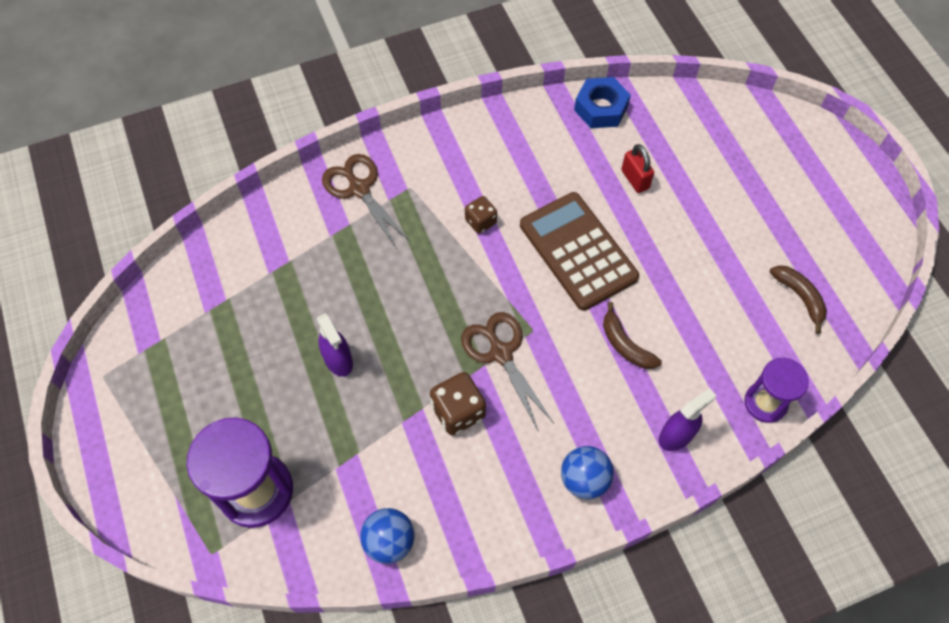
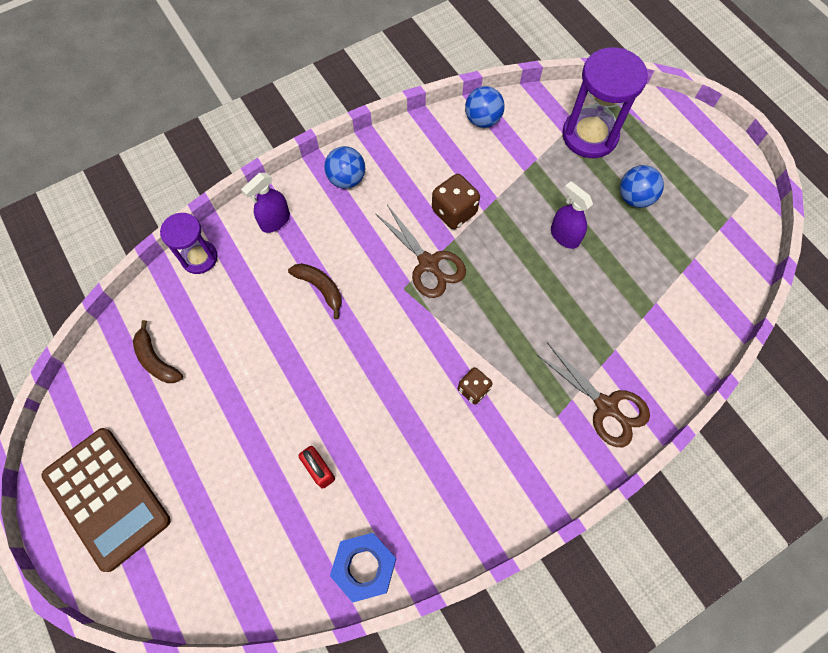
camera: 170 degrees right, 5 degrees up
brown calculator [520,192,639,311] -> brown calculator moved to [41,428,171,572]
none -> blue ball [620,165,664,208]

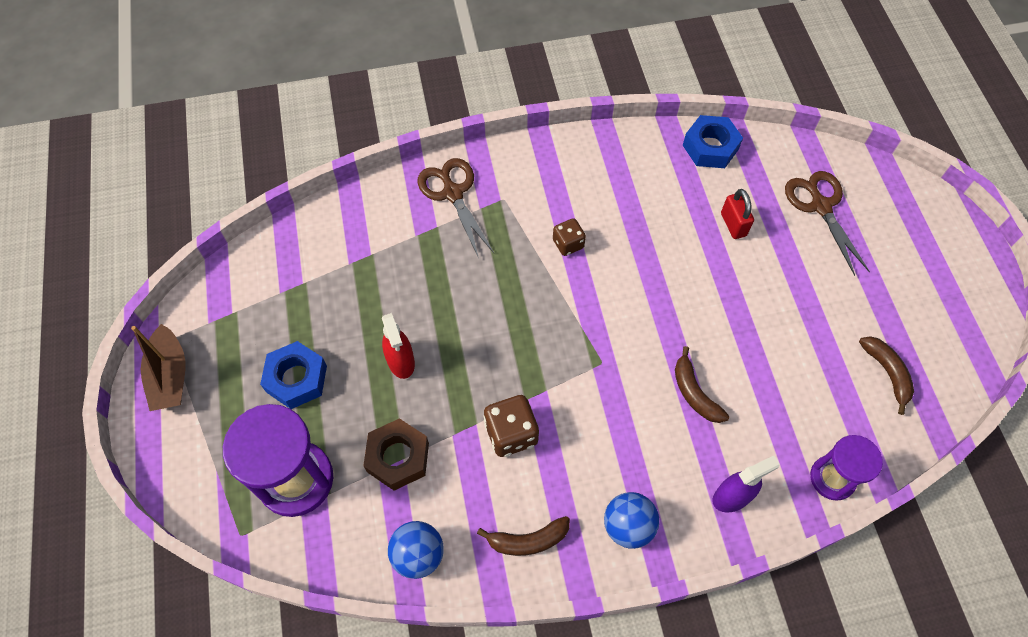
camera: 160 degrees left, 5 degrees down
brown calculator [41,428,171,572] -> none
brown scissors [375,205,466,298] -> brown scissors moved to [785,171,870,276]
purple spray bottle [551,181,593,249] -> red spray bottle [382,313,415,379]
blue ball [620,165,664,208] -> blue nut [260,341,327,409]
none -> brown boat [131,324,185,411]
none -> brown nut [363,418,429,491]
none -> brown banana [477,516,570,556]

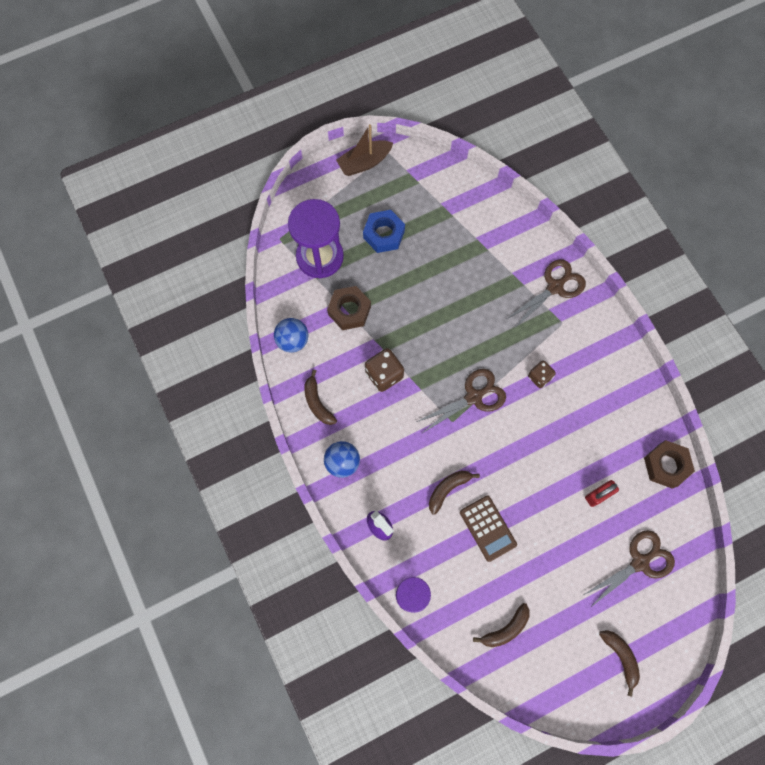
camera: 75 degrees right, 10 degrees up
red spray bottle [382,313,415,379] -> none
blue nut [683,115,743,168] -> brown nut [644,440,695,489]
none -> brown scissors [417,369,506,433]
none -> brown calculator [460,496,517,562]
none -> brown banana [599,630,640,697]

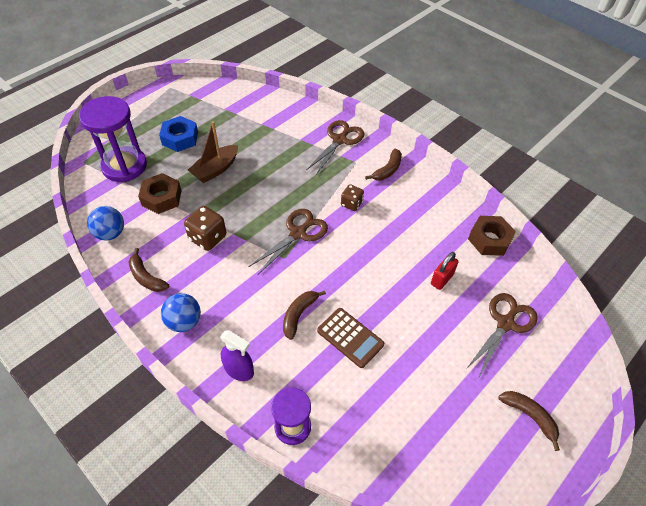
camera: 20 degrees left, 20 degrees down
brown boat [336,124,393,176] -> brown boat moved to [188,121,238,183]
brown banana [473,603,530,647] -> brown banana moved to [365,148,402,180]

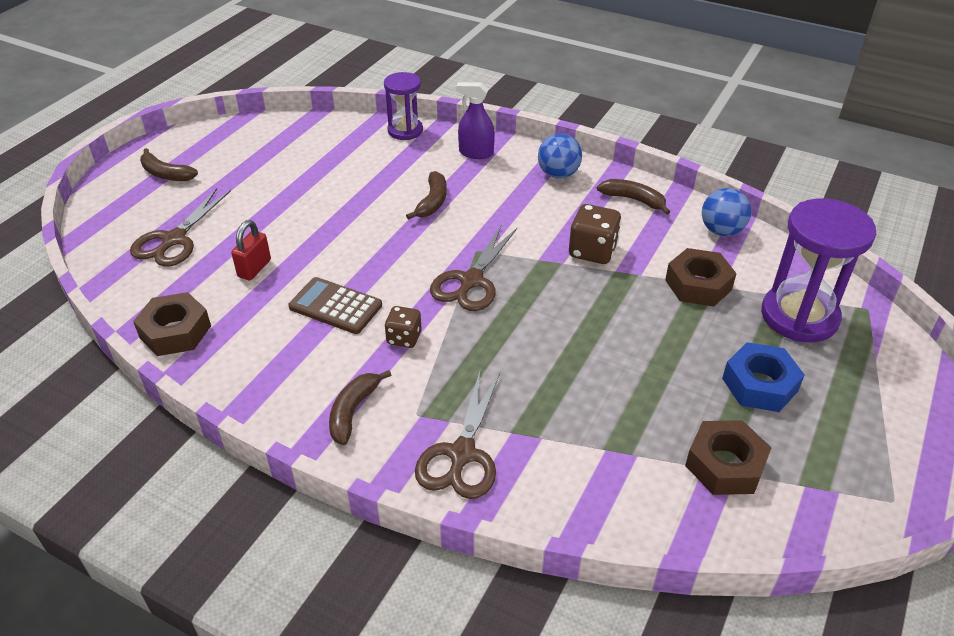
camera: 165 degrees right, 10 degrees down
brown boat [188,121,238,183] -> none
brown calculator [317,308,384,368] -> brown calculator moved to [288,277,382,334]
none -> brown nut [685,420,772,495]

